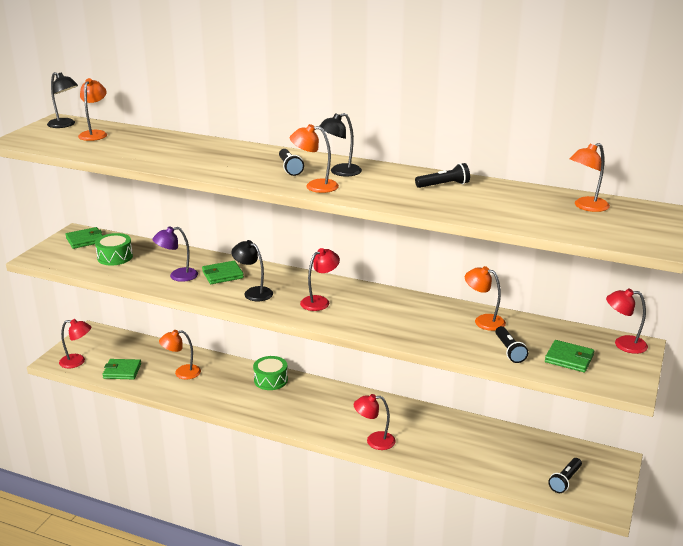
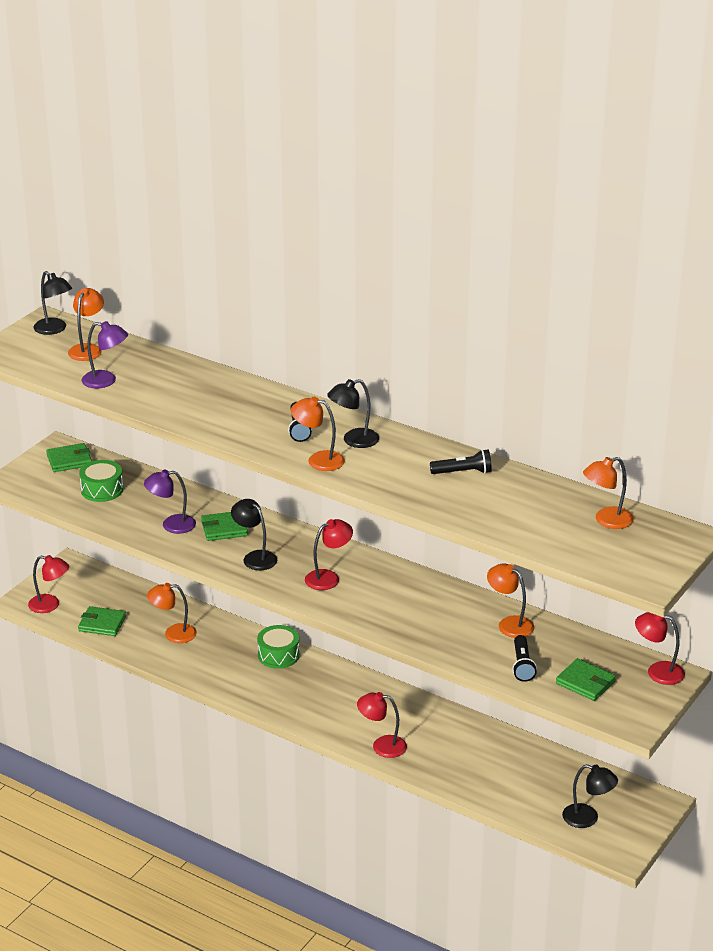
camera: 10 degrees right, 5 degrees up
black flashlight [548,458,582,493] -> black lamp [562,764,618,828]
none -> purple lamp [81,321,128,388]

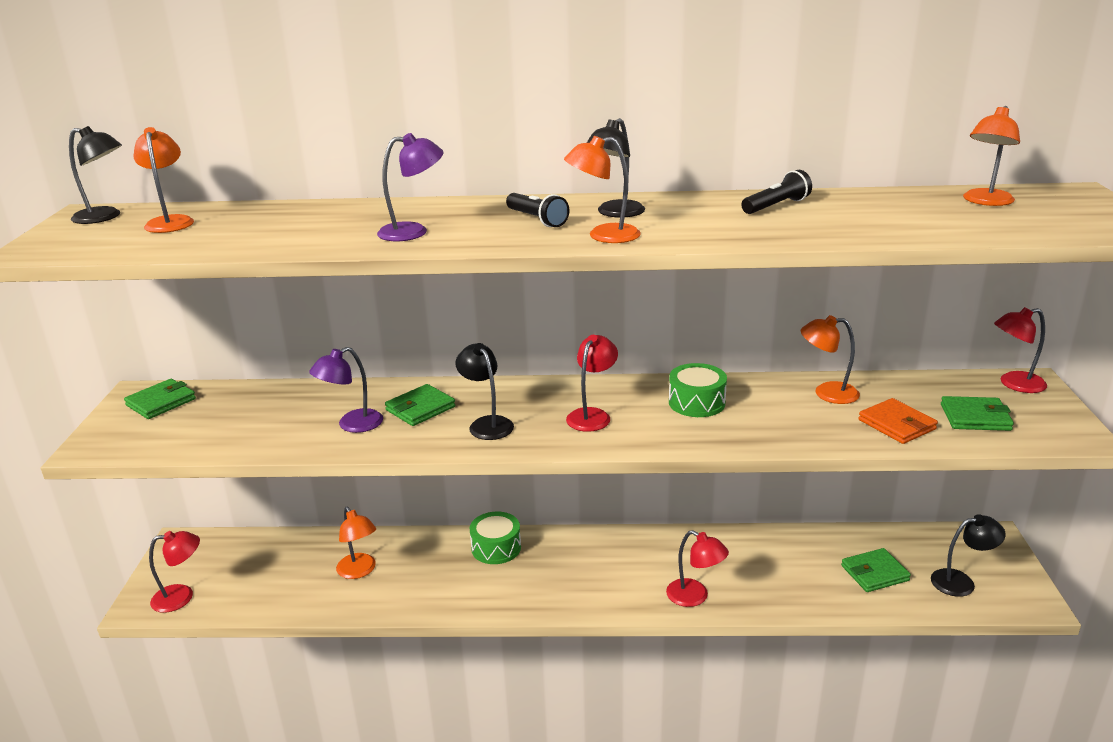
camera: 30 degrees left, 5 degrees down
green wallet [78,606,126,636] -> green wallet moved to [841,548,911,592]
green drum [79,460,123,502] -> green drum moved to [669,363,727,417]
purple lamp [81,321,128,388] -> purple lamp moved to [377,133,444,241]
orange lamp [147,583,197,643] -> orange lamp turned 90 degrees counterclockwise [336,507,376,579]
black lamp [231,499,277,570] -> black lamp turned 45 degrees clockwise [455,343,514,440]
red lamp [357,692,407,758] -> red lamp turned 120 degrees counterclockwise [666,530,729,607]
black flashlight [512,635,537,682] -> orange wallet [859,398,938,444]

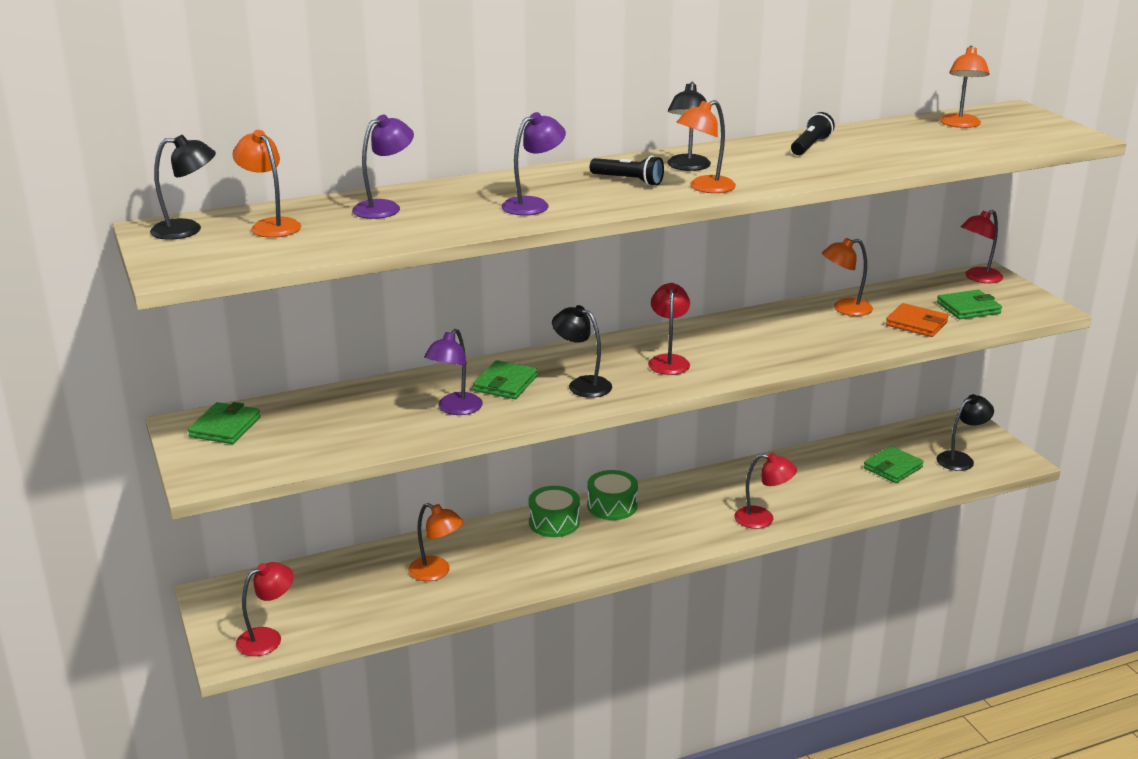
camera: 25 degrees left, 0 degrees up
green drum [669,363,727,417] -> green drum moved to [587,470,638,520]
none -> purple lamp [352,115,414,219]

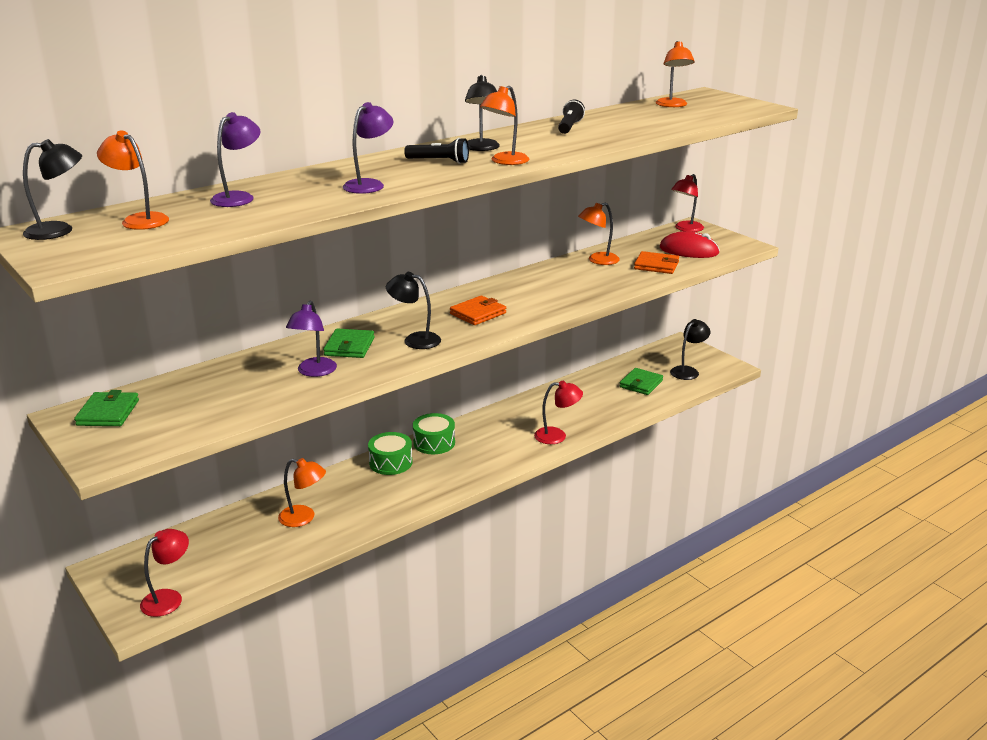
camera: 15 degrees left, 0 degrees up
red lamp [648,283,690,375] -> orange wallet [450,296,506,325]
green wallet [937,290,1002,319] -> red mouse [660,231,720,258]

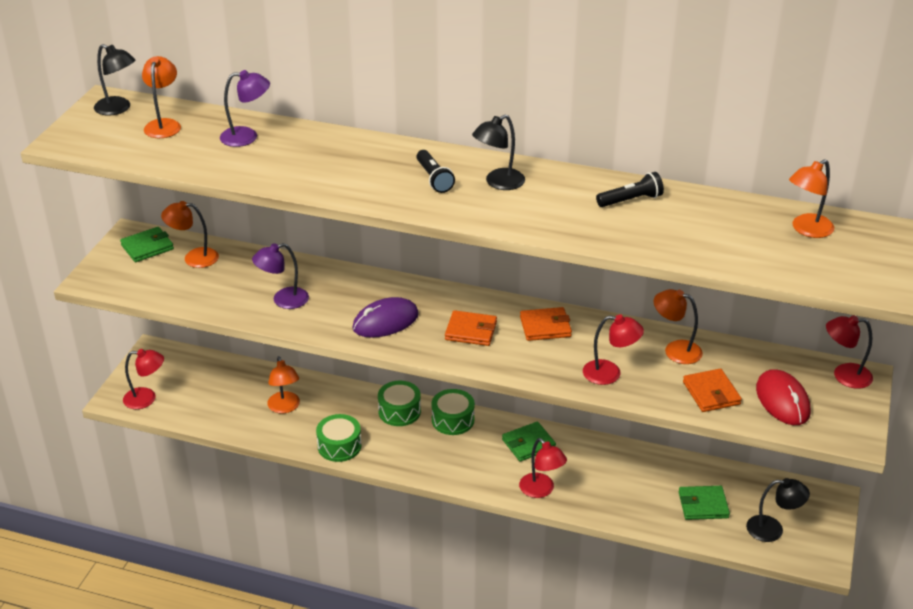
camera: 55 degrees right, 10 degrees up
green wallet [323,329,375,358] -> green wallet moved to [502,422,556,462]
purple lamp [343,102,393,194] -> none
black lamp [386,272,441,349] -> purple mouse [352,297,419,338]
orange lamp [480,86,529,165] -> orange lamp moved to [161,201,219,268]
none -> green drum [316,414,362,462]
none -> orange wallet [520,307,572,341]
none -> red lamp [583,315,644,385]

